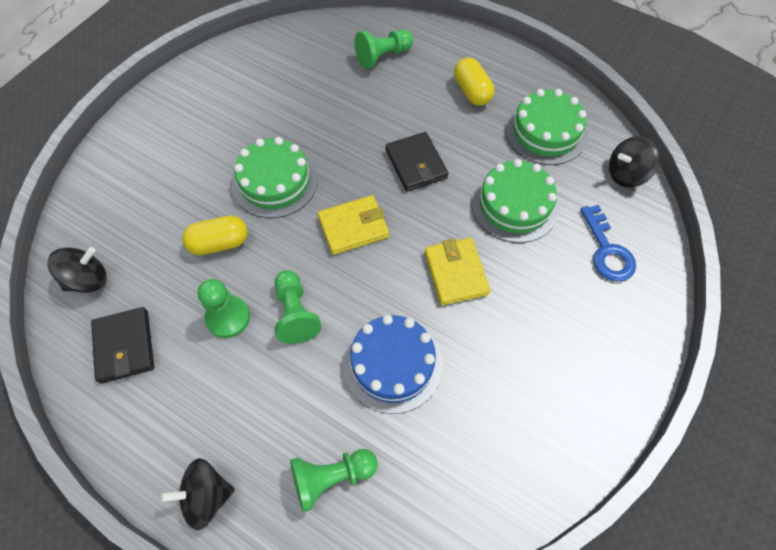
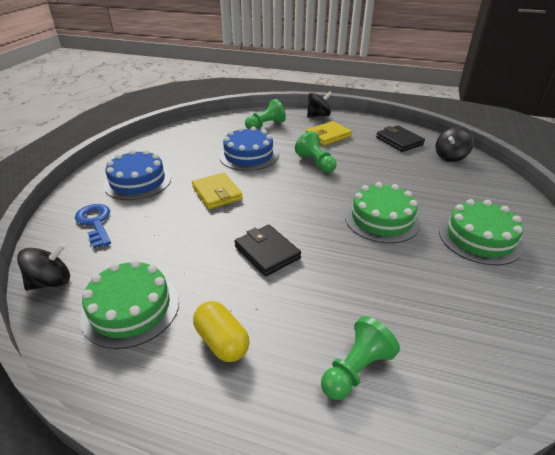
camera: 165 degrees right, 25 degrees down
yellow capsule [182,215,248,255] -> none
green pawn [198,279,250,338] -> none
yellow wallet [318,195,389,255] -> yellow wallet moved to [306,121,352,146]
green cake [471,159,559,243] -> green cake moved to [439,199,524,266]
none -> blue cake [104,150,171,200]

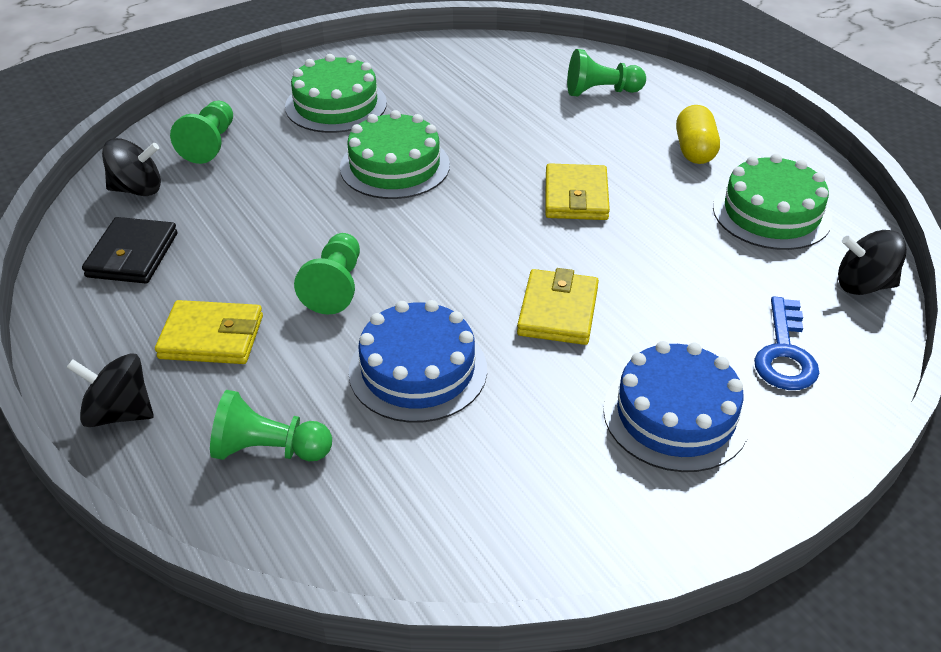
camera: 140 degrees left, 5 degrees up
black wallet [234,225,301,276] -> yellow wallet [545,163,610,220]
none -> green pawn [170,101,233,164]

